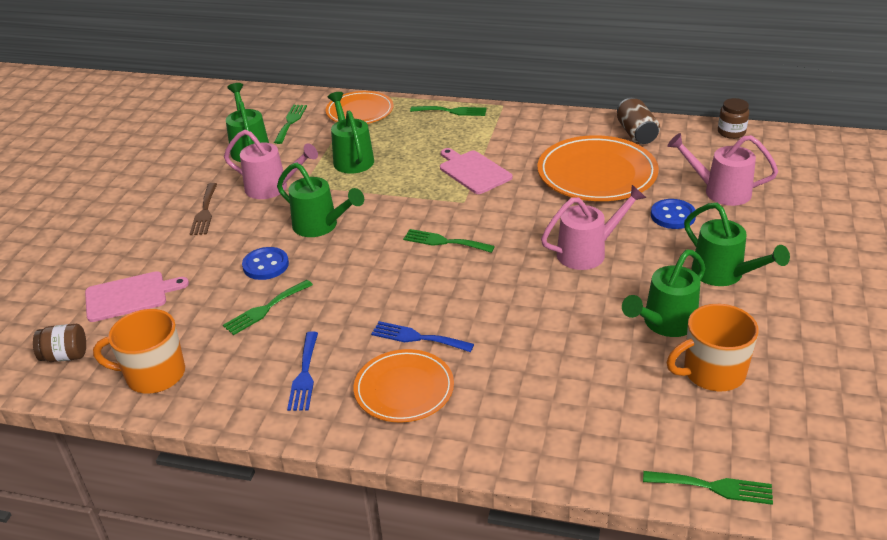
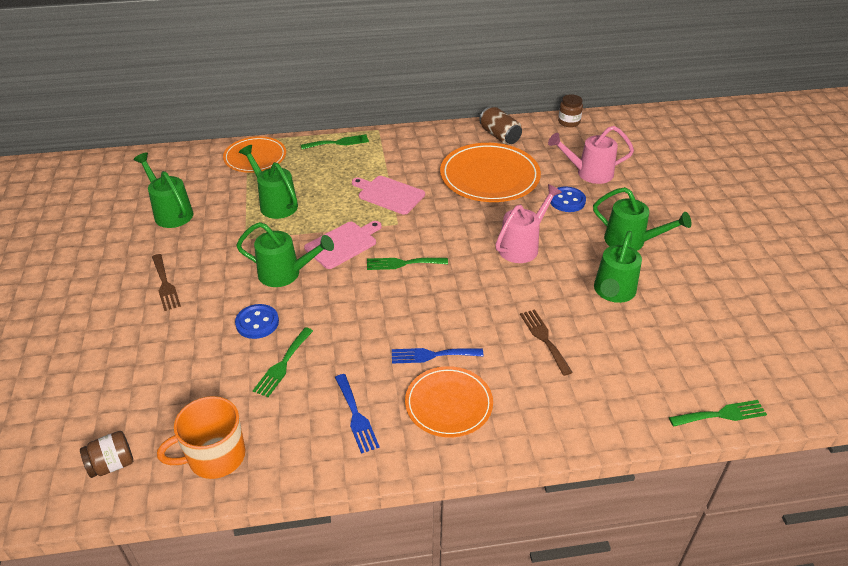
camera: 25 degrees left, 5 degrees up
pink cutting board [85,271,189,322] -> pink cutting board moved to [304,221,382,269]
pink watering can [224,130,318,199] -> none
green fork [274,105,307,144] -> none
orange mug [667,304,759,391] -> none
none -> brown fork [520,309,573,376]

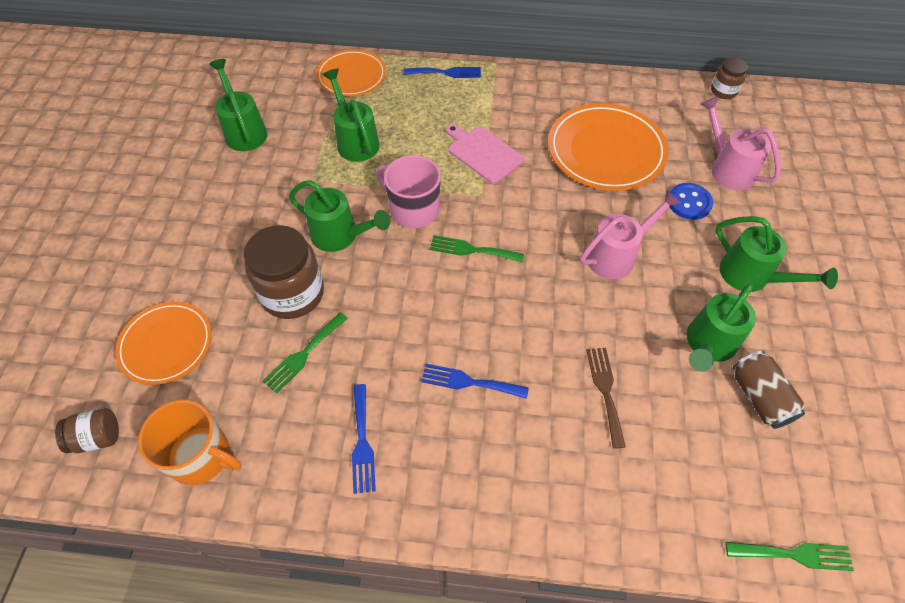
camera: 15 degrees right, 15 degrees up
brown fork [152,254,181,311] -> none
orange mug [157,396,245,479] -> orange mug turned 150 degrees counterclockwise [138,400,241,485]
blue button [235,304,279,339] -> brown jar [244,225,324,319]
green fork [301,134,369,149] -> blue fork [404,67,481,78]
pink cutting board [304,221,382,269] -> pink mug [376,155,441,228]
orange plate [405,366,493,437] -> orange plate moved to [115,302,212,385]
brown can [479,107,522,145] -> brown can moved to [733,351,805,429]
pink watering can [548,126,634,184] -> pink watering can turned 45 degrees clockwise [701,96,781,190]

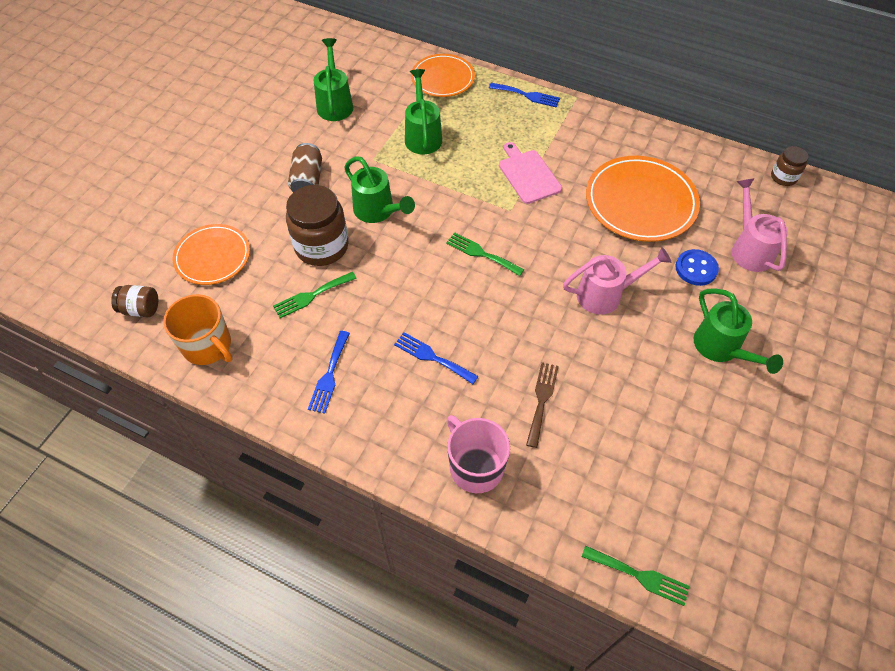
camera: 20 degrees right, 0 degrees up
pink mug [376,155,441,228] -> pink mug moved to [447,415,510,493]
green watering can [687,282,756,372] -> none
brown can [733,351,805,429] -> brown can moved to [288,143,322,192]

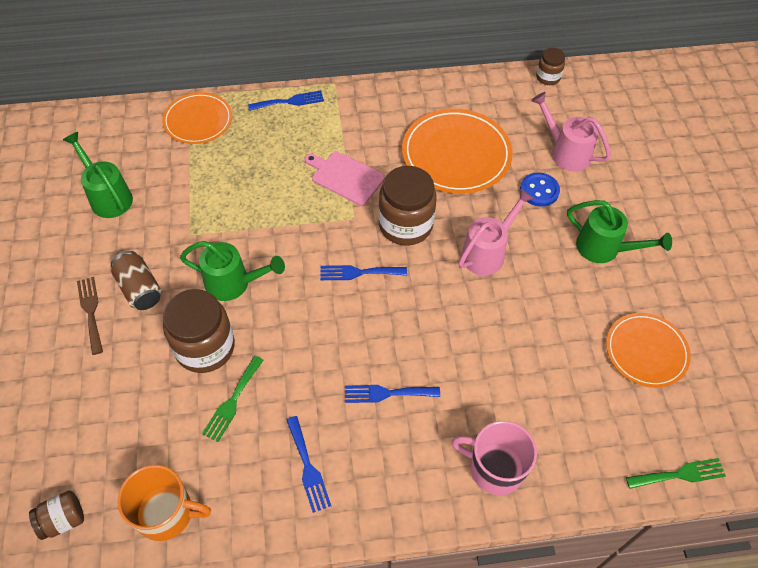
camera: 35 degrees left, 0 degrees up
orange plate [173,224,250,285] -> orange plate moved to [606,313,691,388]
green watering can [405,69,442,154] -> none
green fork [446,232,525,276] -> blue fork [320,265,407,280]
brown fork [526,362,559,448] -> brown fork moved to [77,277,103,355]
none -> brown jar [379,166,437,245]

